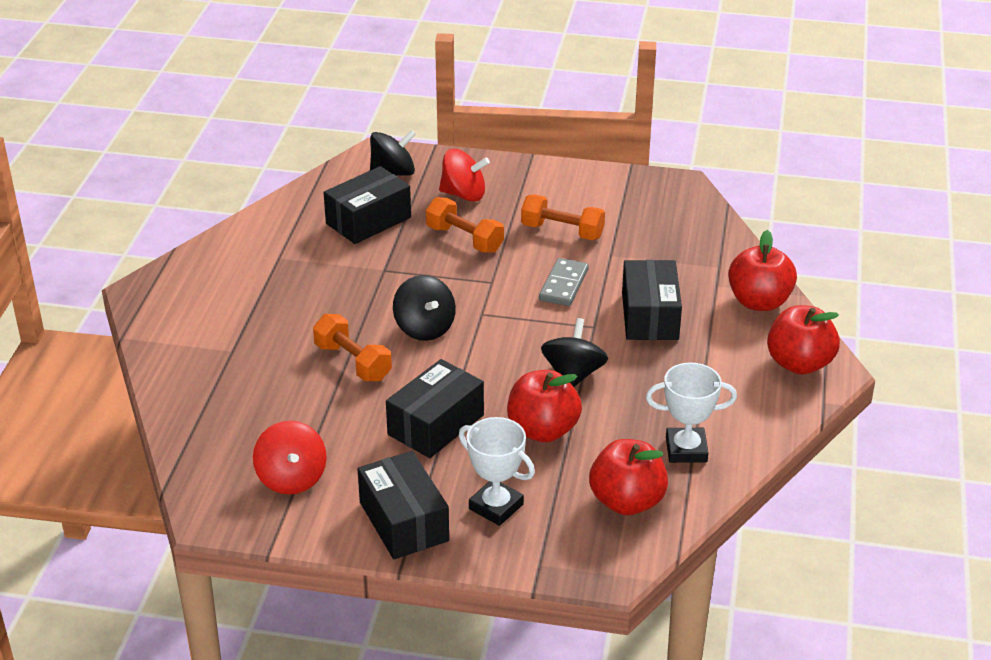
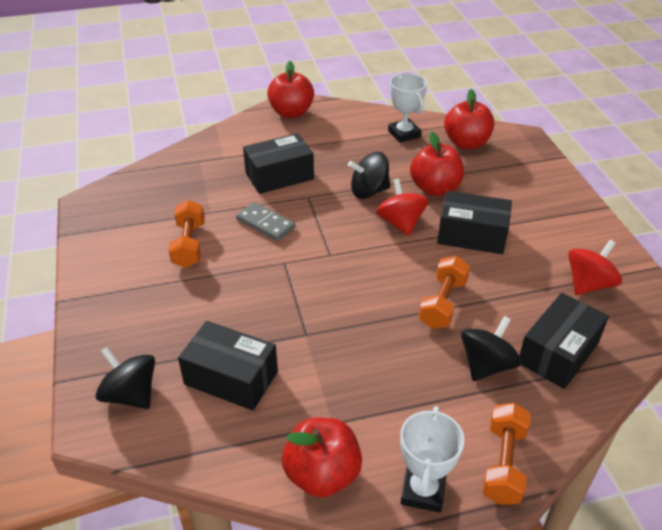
camera: 115 degrees left, 5 degrees up
black box [357,451,449,559] -> black box moved to [519,293,609,389]
black spinning top [393,275,456,341] -> black spinning top moved to [461,316,522,381]
orange dumbbell [426,197,504,253] -> orange dumbbell moved to [482,403,531,505]
red spinning top [439,149,490,202] -> red spinning top moved to [376,178,429,236]
white trophy [459,417,535,526] -> white trophy moved to [400,406,464,513]
grey domino [539,258,589,306] -> grey domino turned 45 degrees clockwise [236,202,295,241]
red apple [728,230,797,311] -> red apple moved to [282,417,362,498]

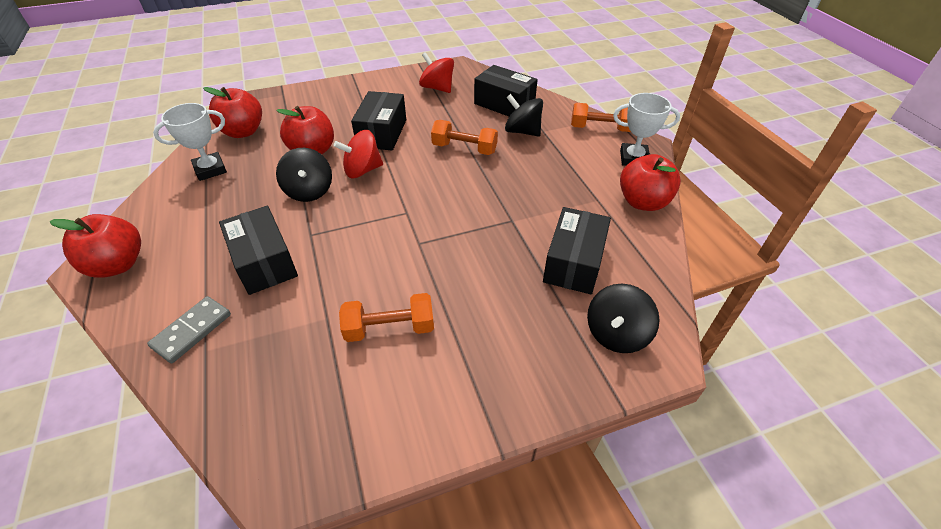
camera: 95 degrees left, 5 degrees up
grey domino [236,202,295,241] -> grey domino moved to [147,296,231,363]

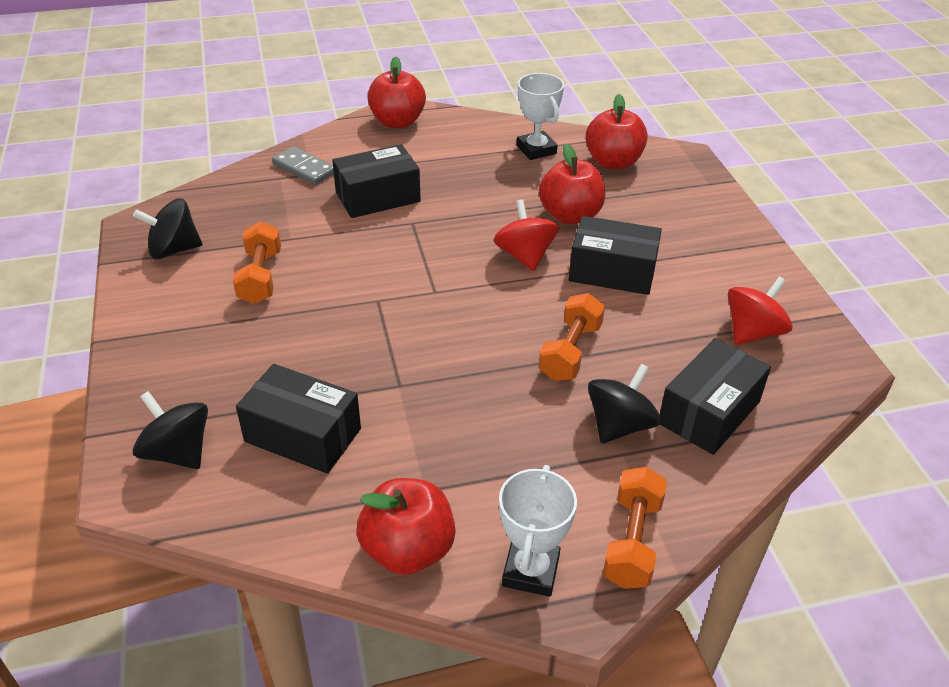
camera: 95 degrees right, 5 degrees down
black spinning top [276,148,332,202] -> black spinning top moved to [133,198,202,259]

